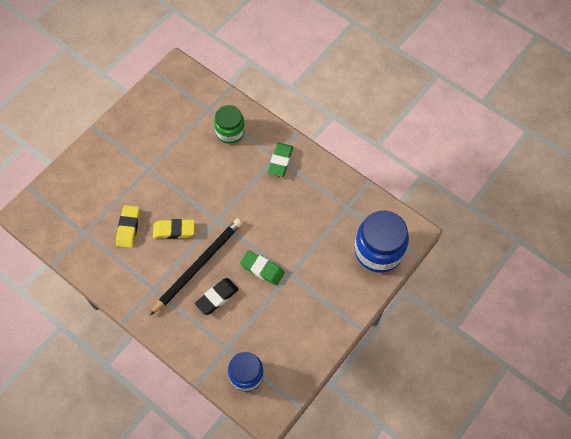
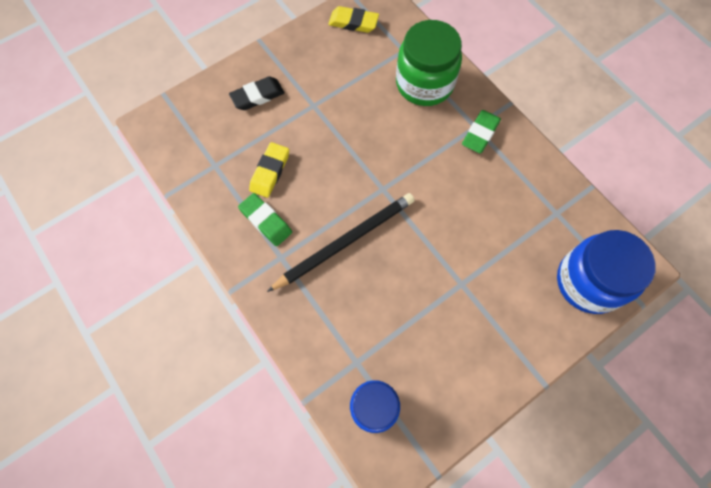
camera: 15 degrees right, 5 degrees up
yellow eraser [153,219,195,239] -> yellow eraser moved to [328,6,379,33]
black eraser [195,278,239,315] -> black eraser moved to [229,76,284,110]
green jar [214,105,245,144] -> green jar [396,20,462,106], size x1.56
green eraser [240,250,285,286] -> green eraser moved to [238,193,292,246]

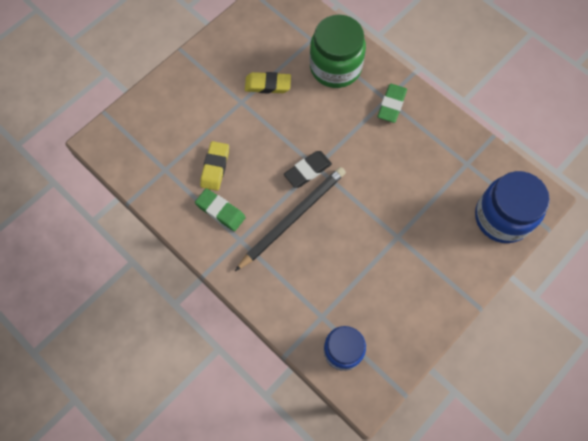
camera: 10 degrees left, 0 degrees up
black eraser [229,76,284,110] -> black eraser moved to [284,151,332,188]
yellow eraser [328,6,379,33] -> yellow eraser moved to [245,72,291,94]

